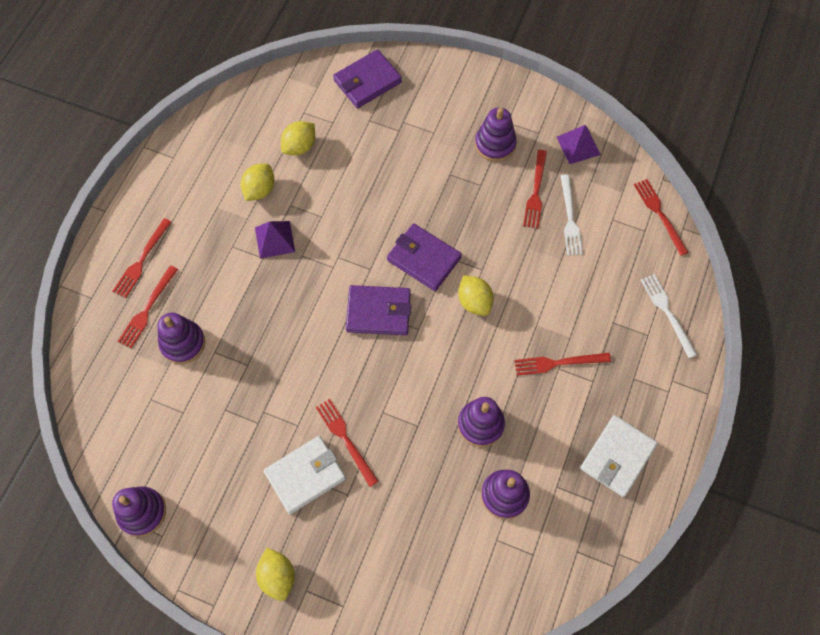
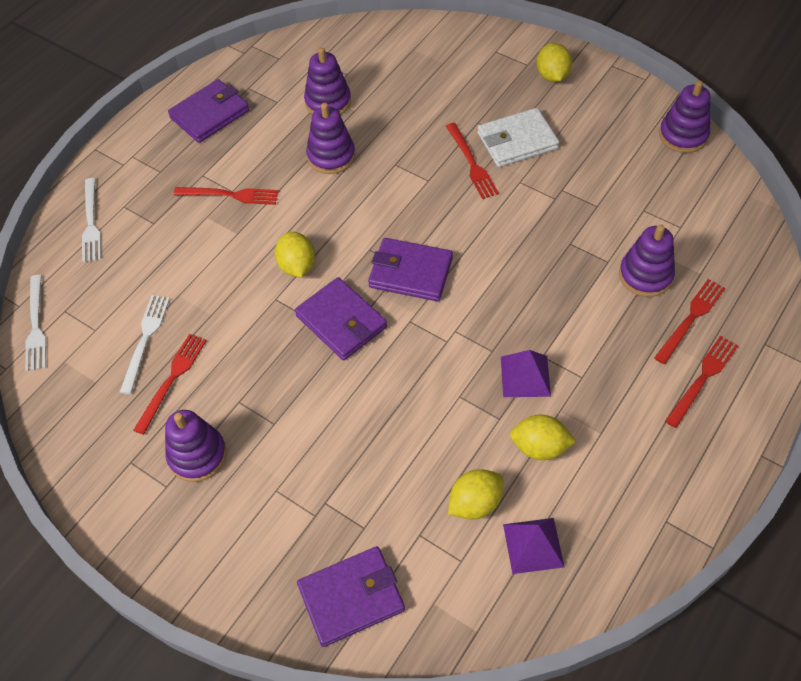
camera: 165 degrees left, 10 degrees down
yellow lemon [241,163,274,201] -> yellow lemon turned 60 degrees clockwise [510,415,576,460]
purple pyramid [557,125,601,164] -> purple pyramid moved to [503,518,564,574]
white wallet [580,415,658,497] -> purple wallet [168,79,249,143]
red fork [634,179,689,256] -> white fork [25,275,46,371]

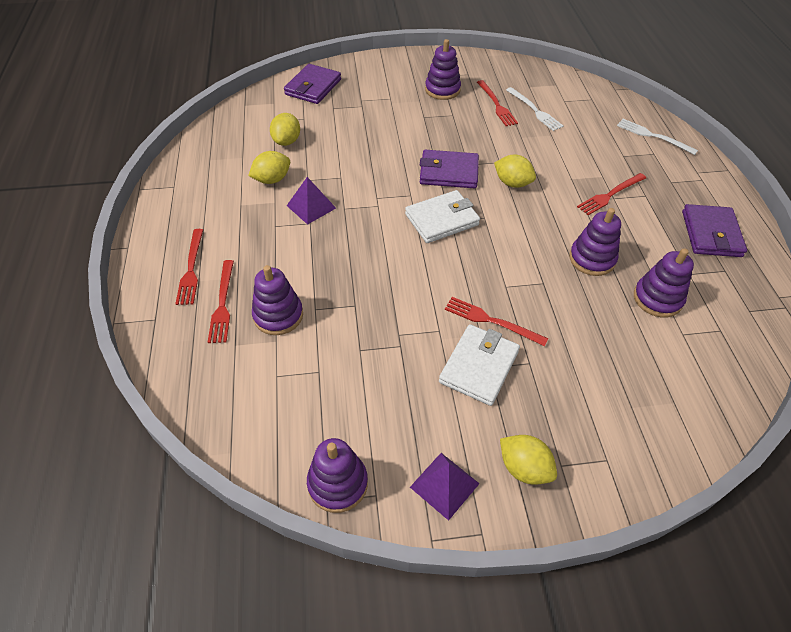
camera: 135 degrees right, 5 degrees down
white fork [25,275,46,371] -> none
purple wallet [368,238,453,301] -> white wallet [405,190,480,243]
purple pyramid [503,518,564,574] -> purple pyramid moved to [410,453,480,521]

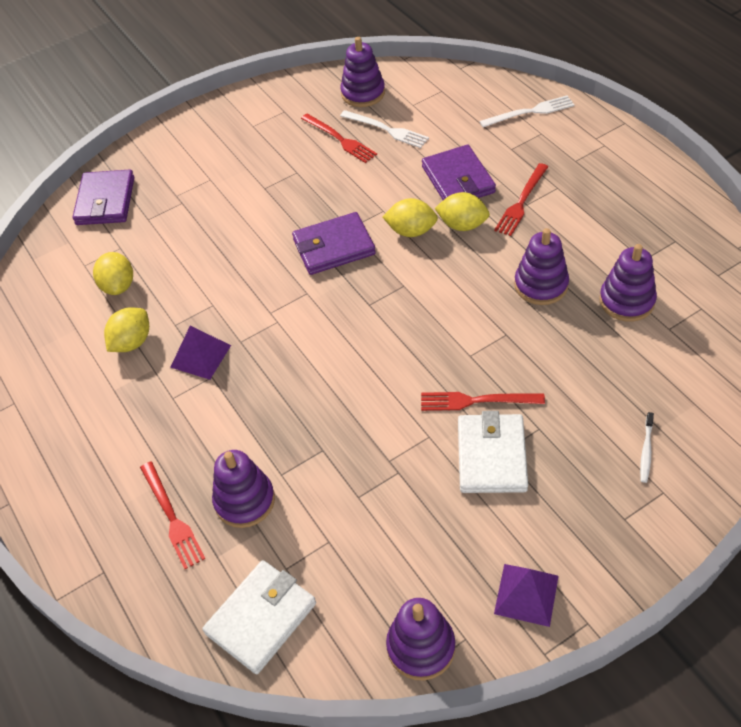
camera: 20 degrees left, 0 degrees up
red fork [175,229,203,305] -> none
white wallet [405,190,480,243] -> white wallet moved to [202,560,316,674]
purple stacking toy [425,39,461,100] -> purple stacking toy moved to [340,37,385,107]
yellow lemon [500,435,557,485] -> yellow lemon moved to [435,192,490,231]
white fork [617,119,698,155] -> white fork turned 150 degrees clockwise [480,95,574,127]
purple wallet [682,204,747,257] -> purple wallet moved to [422,145,496,200]
none -> white toothbrush [640,412,654,483]

